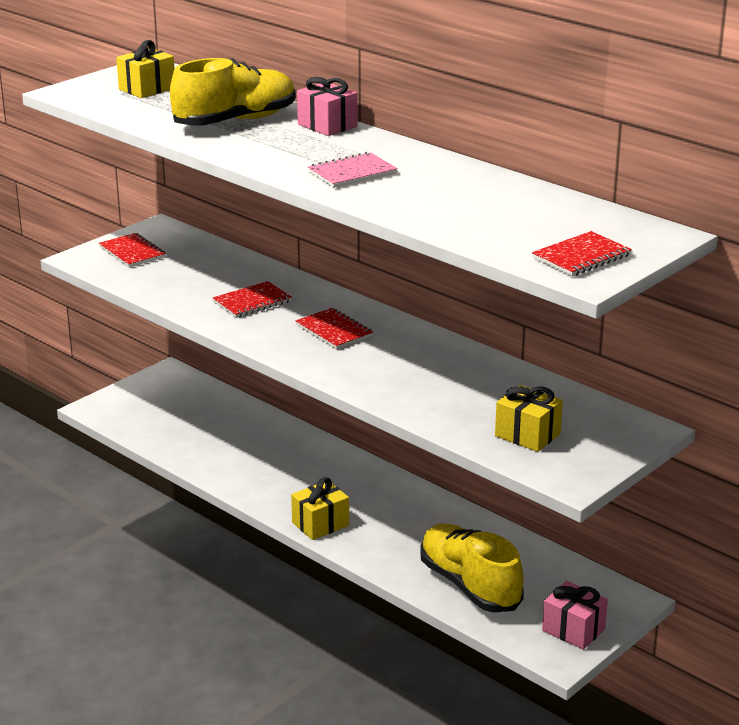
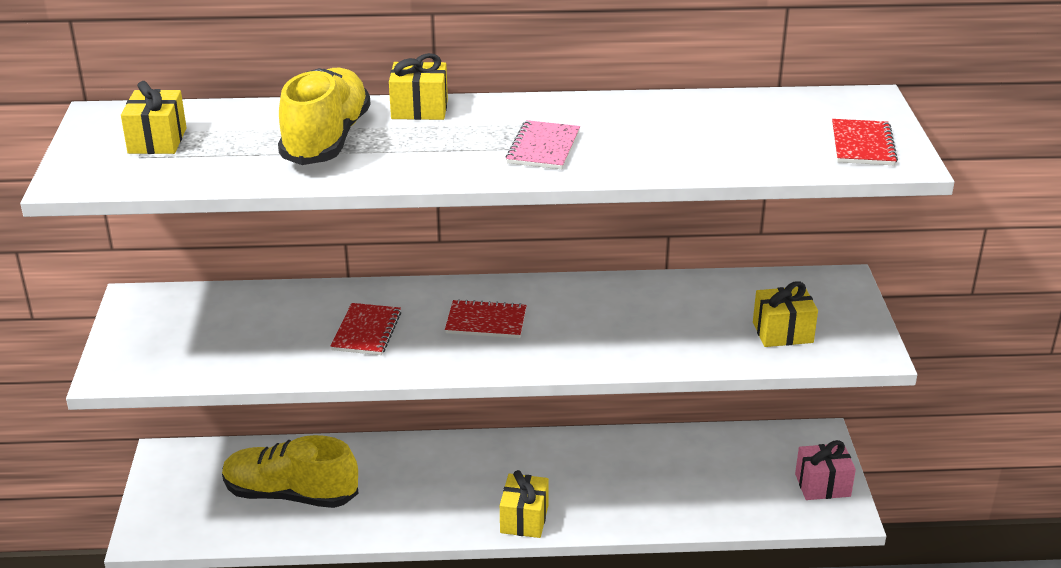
camera: 45 degrees left, 5 degrees up
red notebook [99,233,166,267] -> none
pink gift [297,77,357,136] -> yellow gift [389,53,448,120]
yellow shoe [420,523,524,612] -> yellow shoe moved to [222,435,359,508]

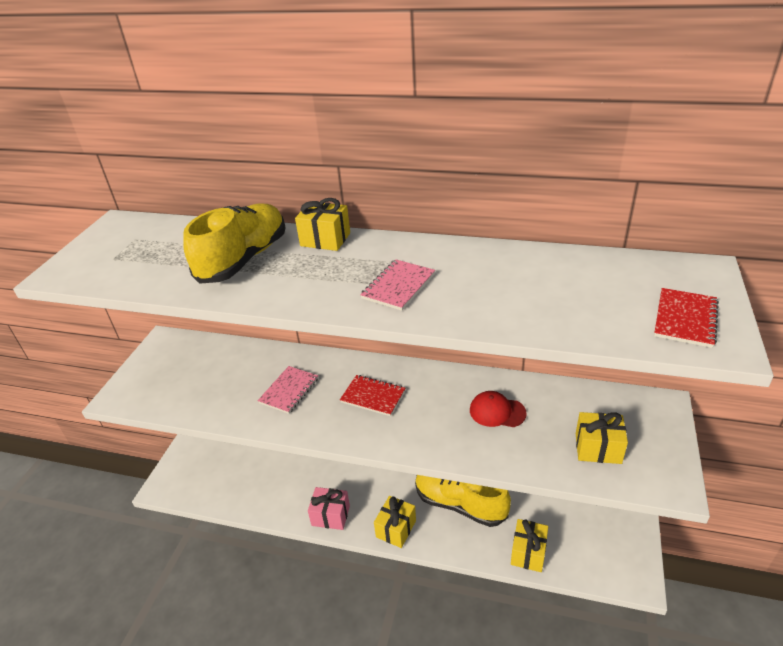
camera: 20 degrees right, 5 degrees up
yellow gift [121,81,187,154] -> yellow gift moved to [511,519,548,572]
yellow shoe [222,435,359,508] -> yellow shoe moved to [415,475,511,527]
red notebook [331,303,401,355] -> pink notebook [258,366,318,414]
pink gift [795,440,856,500] -> pink gift moved to [308,487,350,530]
none -> red cap [470,391,526,427]

